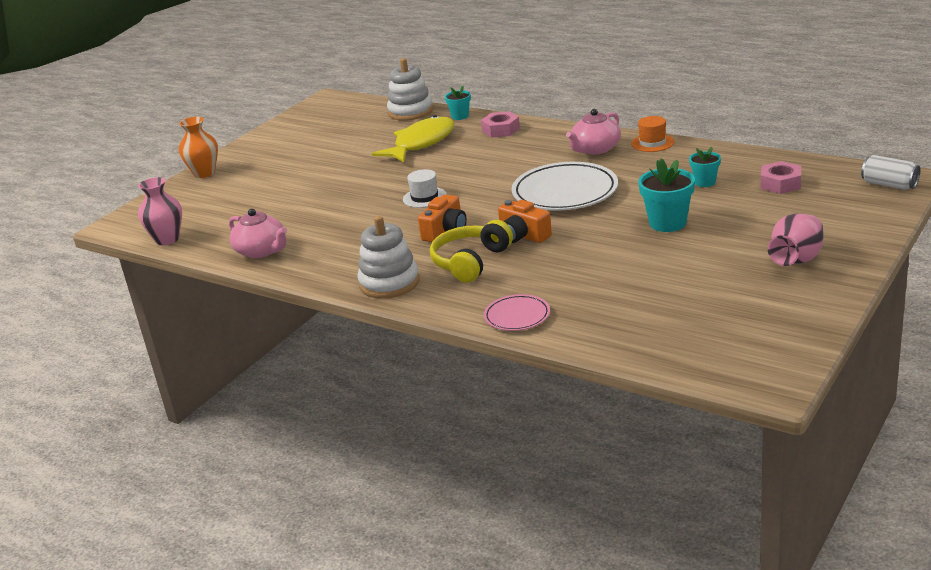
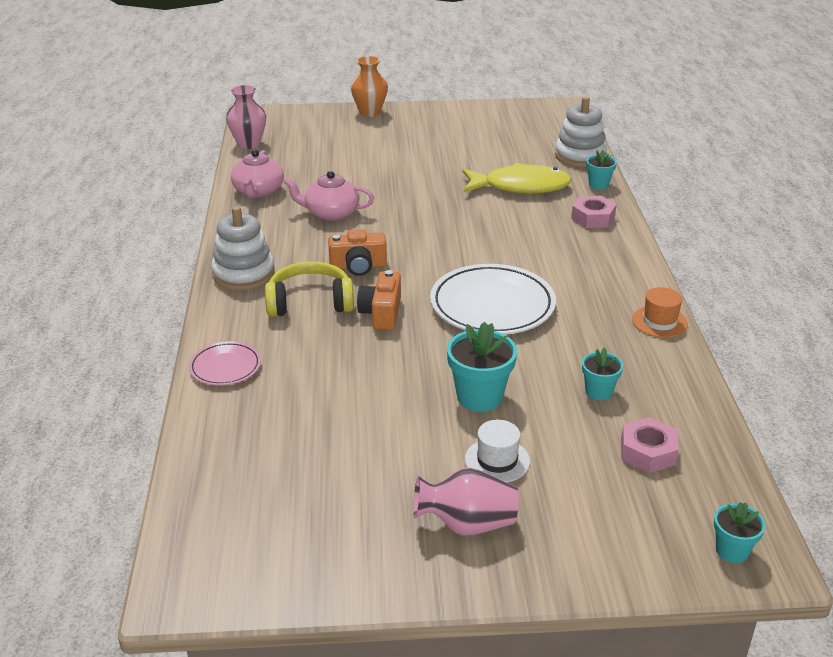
camera: 50 degrees right, 5 degrees up
white hat [403,169,447,208] -> white hat moved to [465,420,530,483]
pink teapot [566,109,621,155] -> pink teapot moved to [283,171,374,221]
white can [861,155,920,190] -> turquoise flower pot [714,502,765,563]

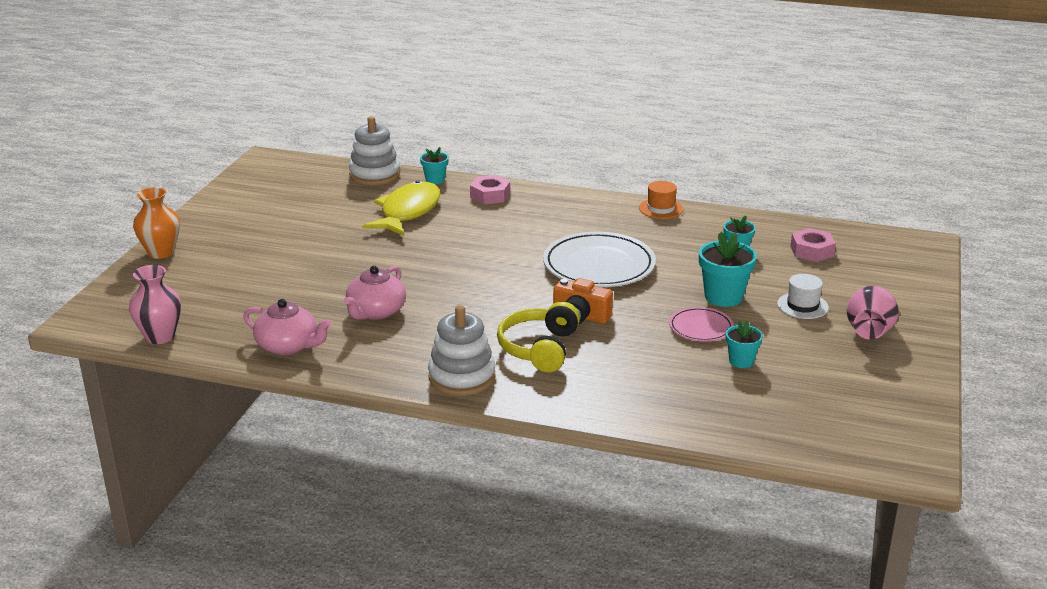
camera: 70 degrees left, 5 degrees down
pink plate [189,341,261,385] -> pink plate moved to [669,307,734,342]
orange camera [328,229,387,276] -> none
turquoise flower pot [714,502,765,563] -> turquoise flower pot moved to [726,320,763,368]

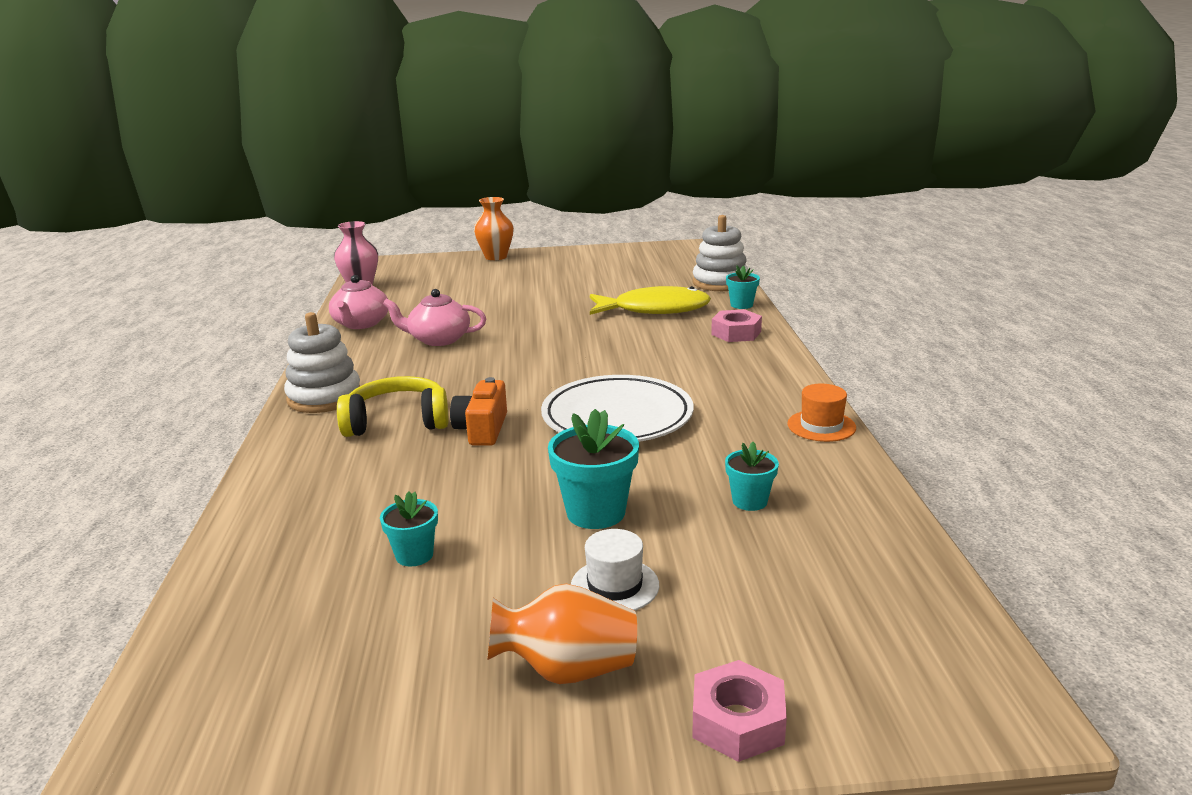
camera: 70 degrees right, 5 degrees down
pink plate [669,307,734,342] -> none
pink nut [790,228,836,262] -> pink nut moved to [692,660,787,762]
pink vase [846,286,899,340] -> orange vase [487,584,637,684]

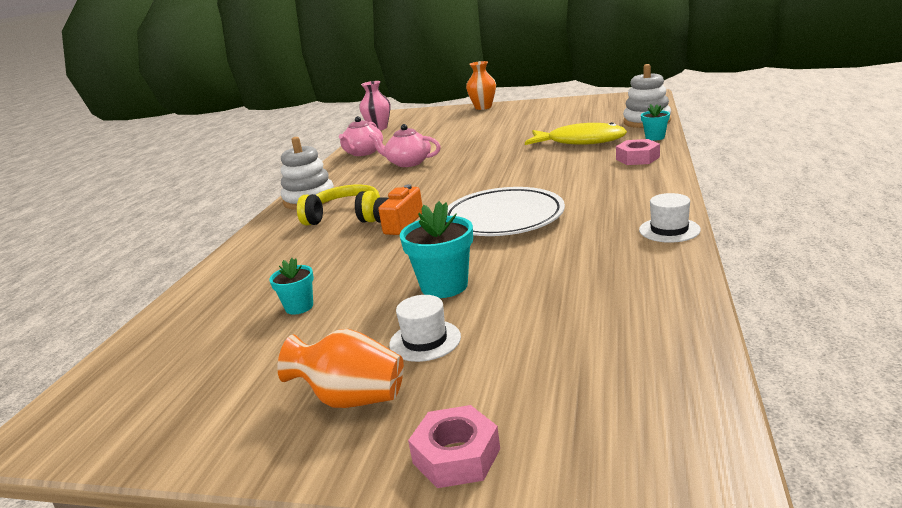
camera: 20 degrees right, 0 degrees up
turquoise flower pot [725,442,779,511] -> none
orange hat [787,384,856,442] -> white hat [639,193,701,243]

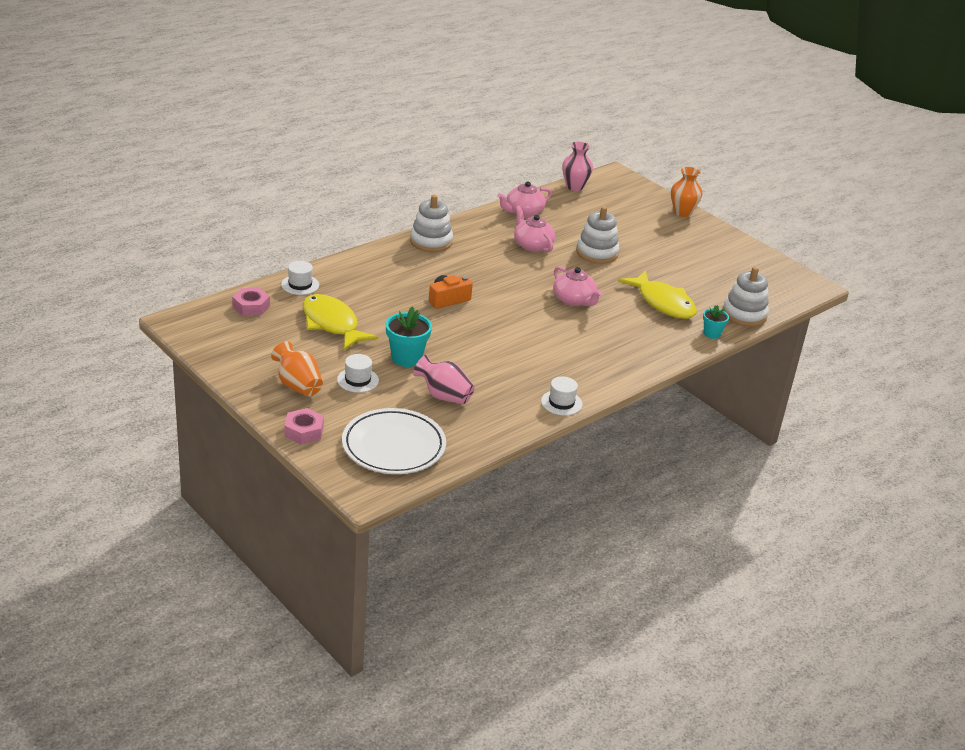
camera: 30 degrees right, 10 degrees up
turquoise flower pot [269,258,314,315] -> yellow fish [302,294,378,350]
yellow headphones [297,185,380,226] -> none
white plate [447,187,565,236] -> white plate moved to [342,408,446,474]
pink nut [616,139,660,165] -> pink nut moved to [232,288,270,316]
none -> white hat [281,261,319,295]
none -> pink vase [413,355,475,404]
none -> pink teapot [553,266,603,306]
none -> white stacking toy [576,206,619,264]

